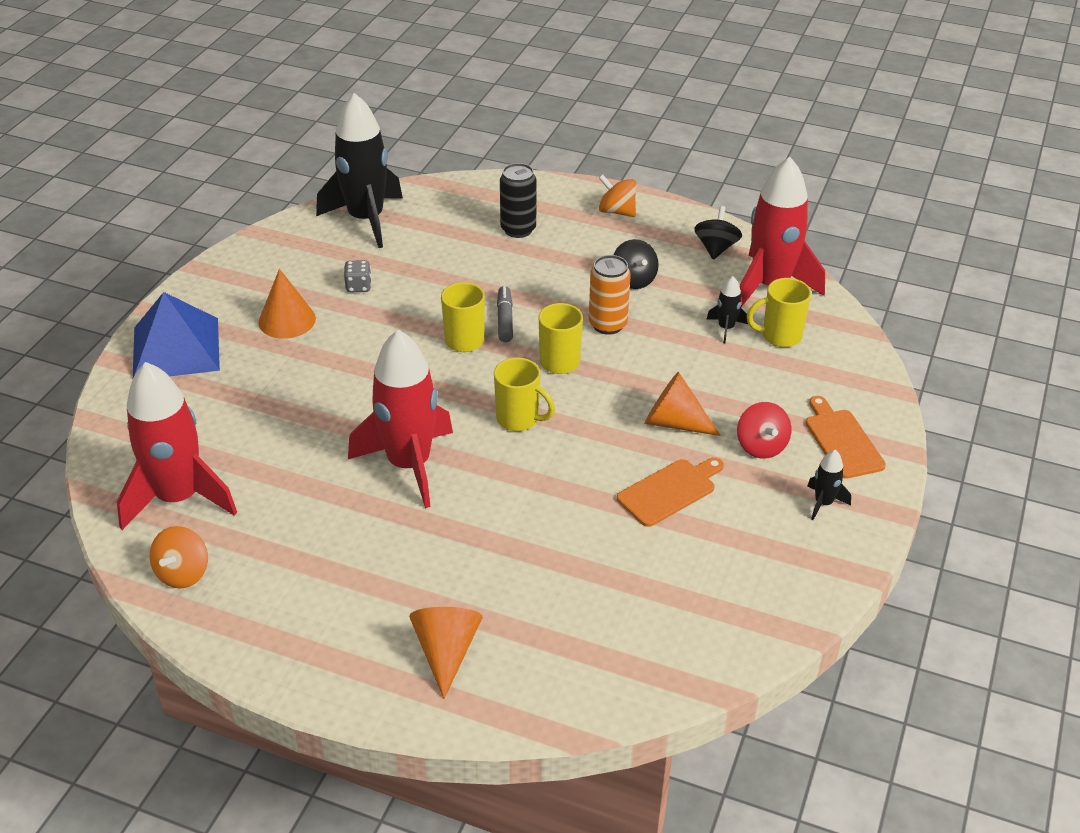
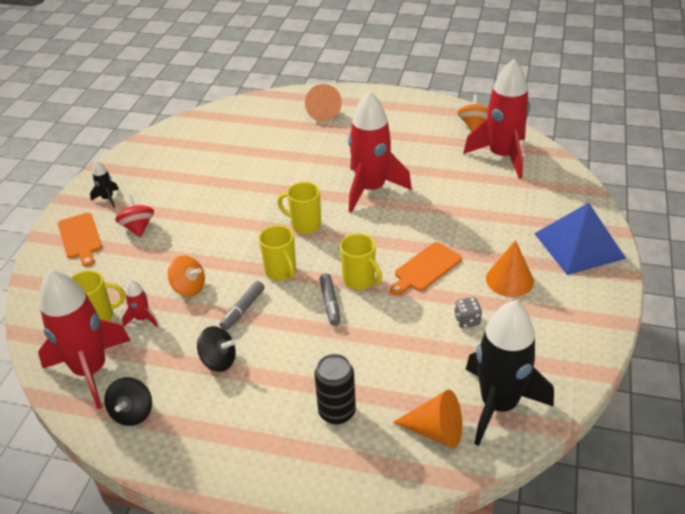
camera: 175 degrees right, 0 degrees up
orange can [589,255,631,335] -> grey marker [220,281,264,330]
orange spinning top [599,175,636,217] -> orange spinning top moved to [168,255,205,297]
black spinning top [614,239,659,289] -> black spinning top turned 135 degrees clockwise [197,326,236,372]
orange cutting board [617,457,724,527] -> orange cutting board moved to [390,242,462,296]
orange cone [645,372,721,436] -> orange cone moved to [393,390,462,449]
black rocket [707,276,748,343] -> red rocket [122,279,158,327]

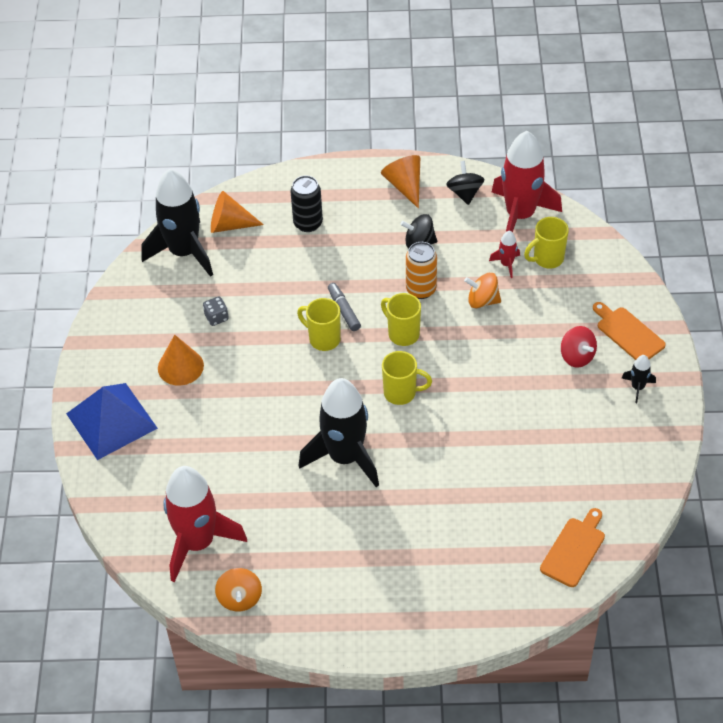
camera: 165 degrees right, 10 degrees up
grey marker [220,281,264,330] -> orange can [406,242,437,299]
orange cone [305,84,342,121] -> orange cone moved to [381,155,420,208]
red rocket [348,91,412,213] -> black rocket [298,378,379,487]
orange cutting board [390,242,462,296] -> orange cutting board moved to [540,508,605,587]

